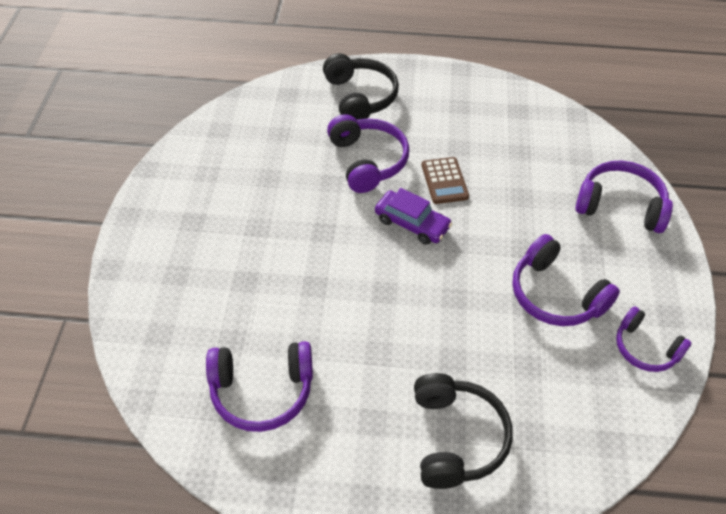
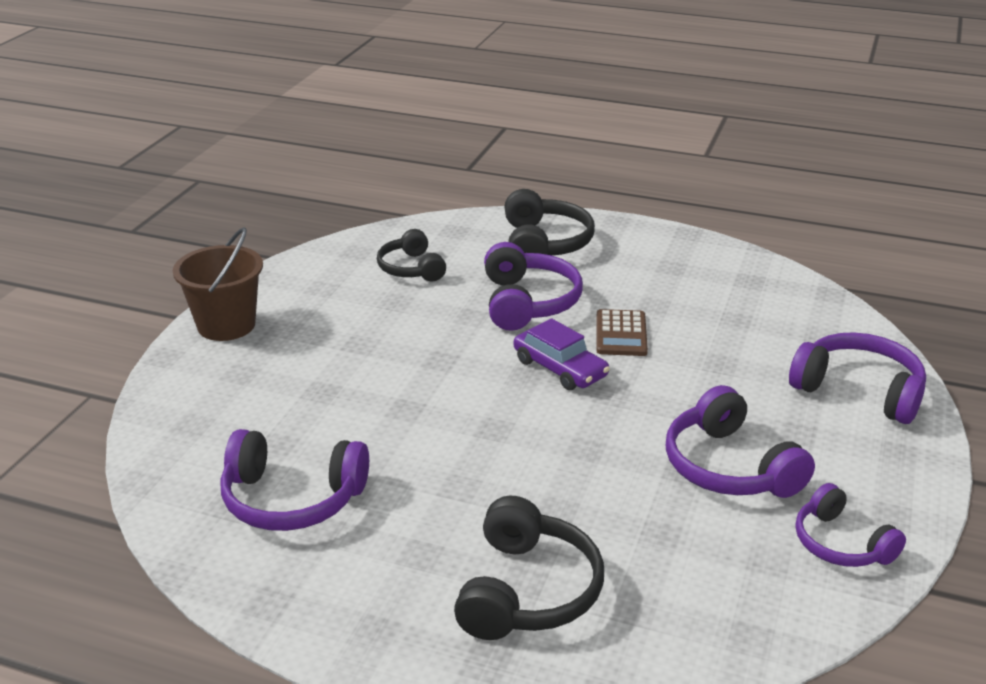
camera: 15 degrees right, 20 degrees down
none -> brown bucket [173,227,263,341]
none -> black headphones [377,229,446,282]

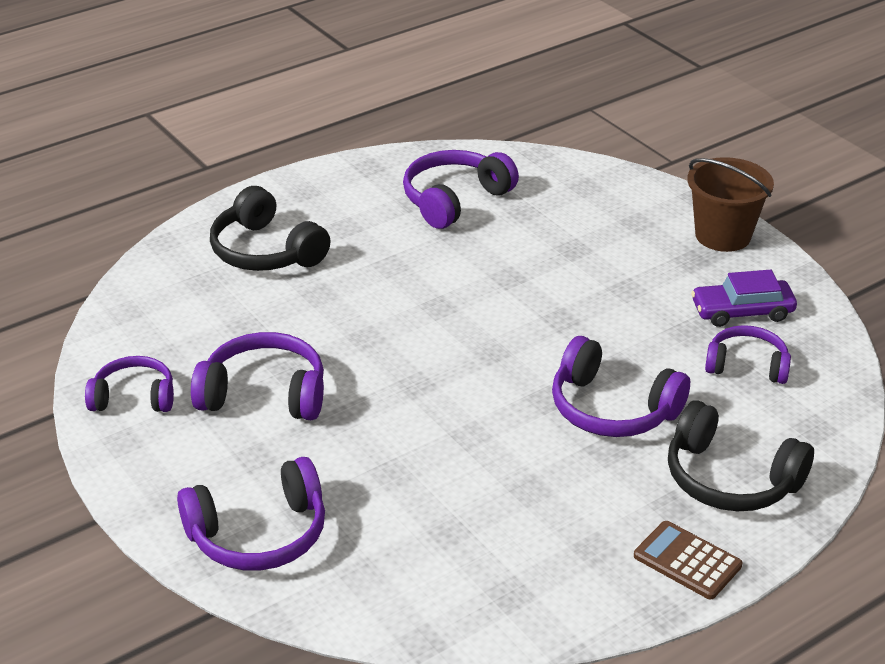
camera: 125 degrees right, 5 degrees up
black headphones [377,229,446,282] -> purple headphones [705,325,791,384]
purple car [514,318,610,390] -> purple car moved to [691,270,797,327]
brown calculator [597,309,648,356] -> brown calculator moved to [634,521,742,599]

